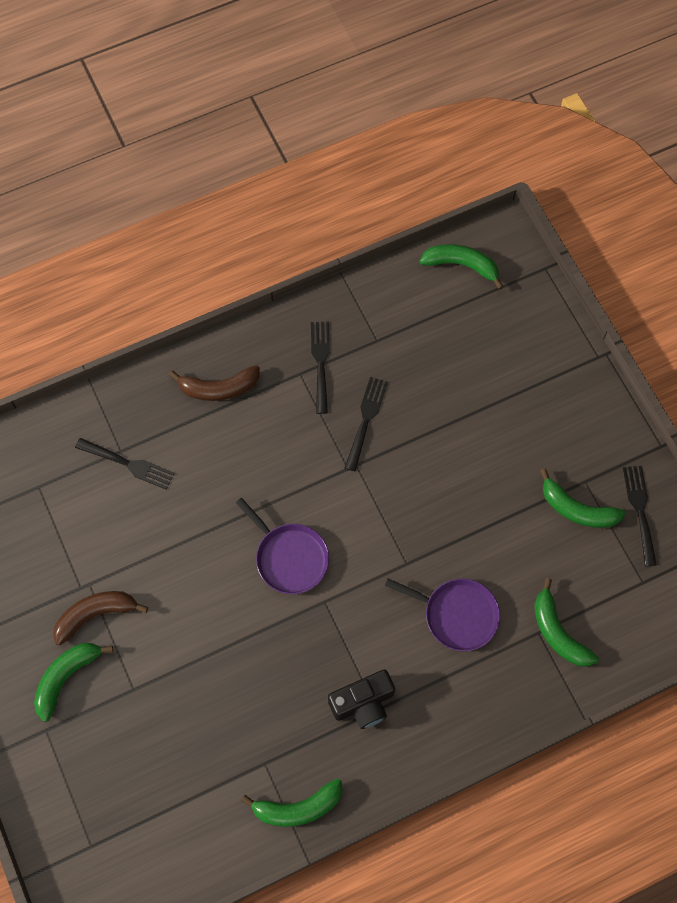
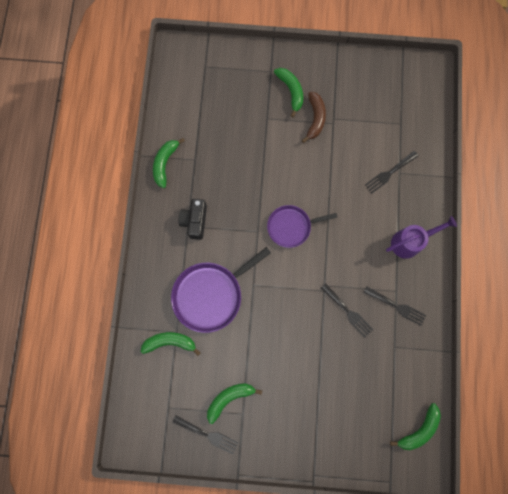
camera: 120 degrees right, 10 degrees up
brown banana [169,365,260,401] -> purple watering can [386,216,457,259]
purple pan [385,578,500,651] -> purple pan [171,247,271,333], size x1.55

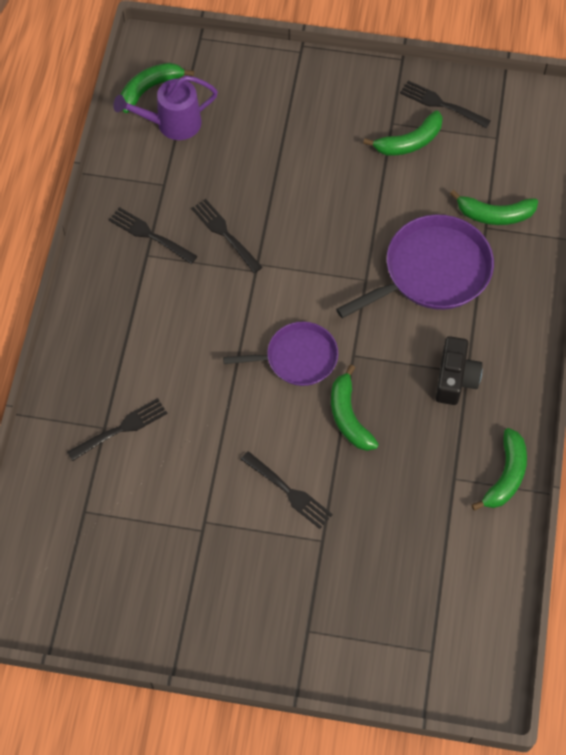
camera: 175 degrees left, 15 degrees down
green banana [274,68,303,117] -> green banana moved to [331,365,379,451]
brown banana [302,92,326,143] -> none
purple watering can [386,216,457,259] -> purple watering can moved to [113,76,218,140]
none -> black fork [241,451,333,529]

